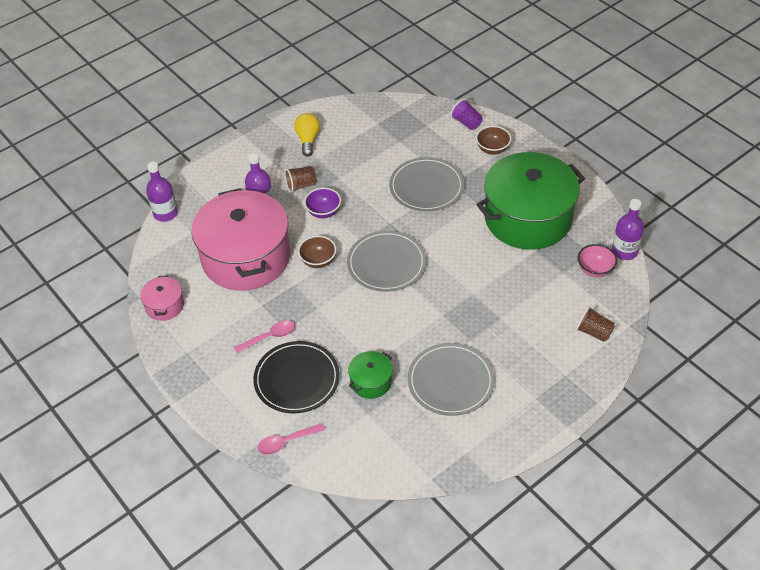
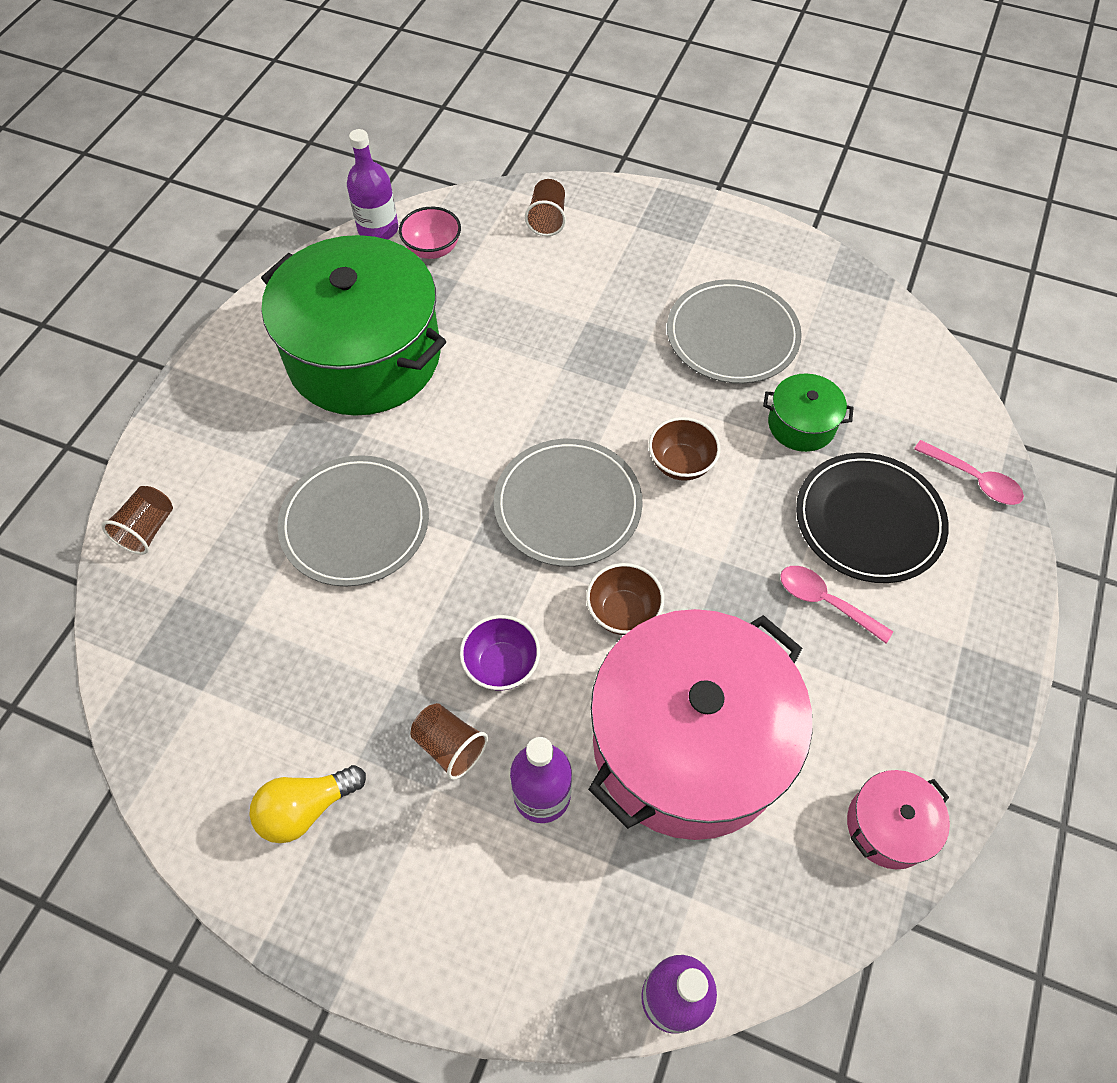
camera: 120 degrees left, 10 degrees up
purple cup [451,99,483,130] -> brown cup [101,486,173,555]
brown bowl [476,126,511,155] -> brown bowl moved to [649,417,720,481]

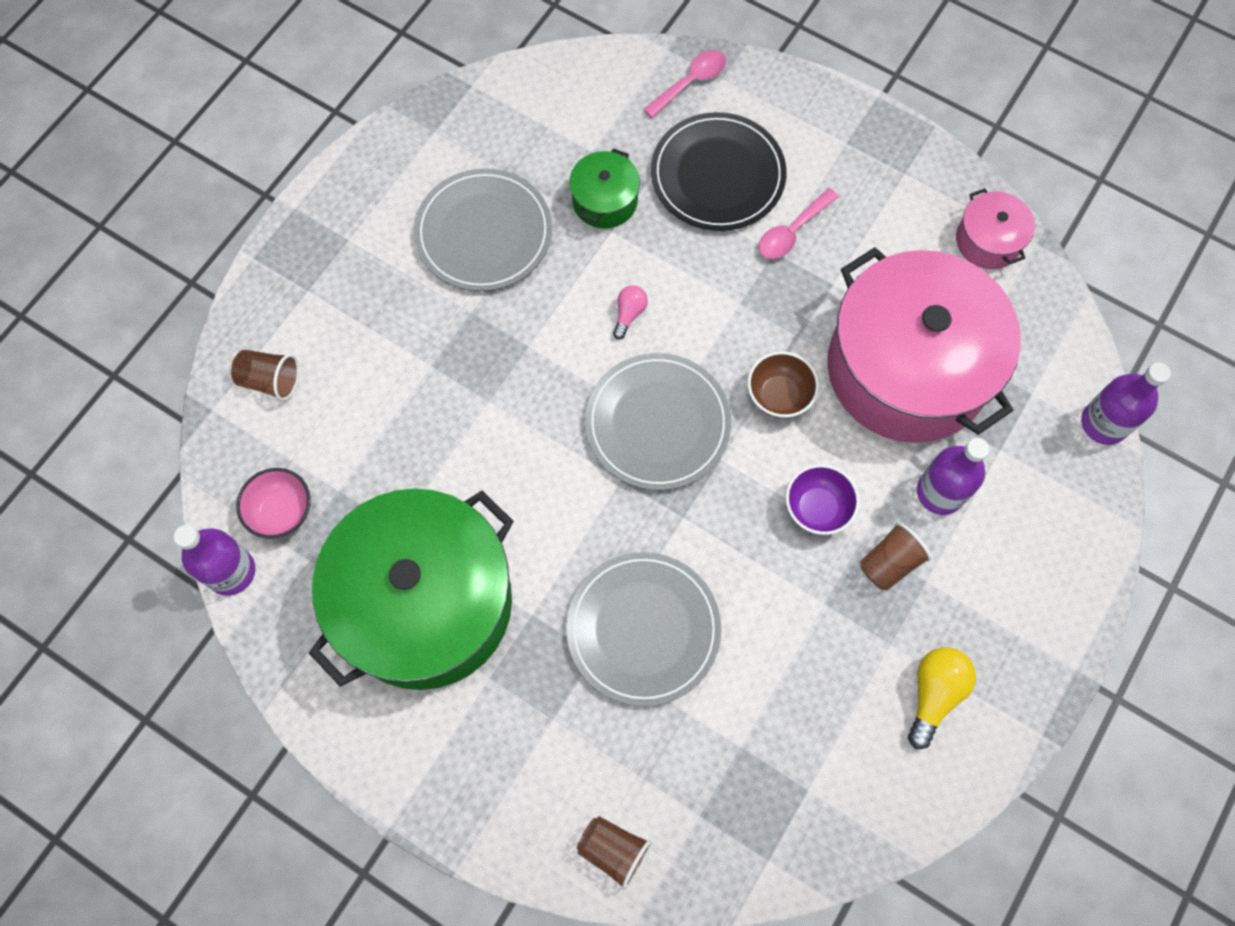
camera: 80 degrees left, 10 degrees up
yellow light bulb [249,765,366,843] -> yellow light bulb turned 135 degrees counterclockwise [908,647,976,749]
brown bowl [649,417,720,481] -> pink light bulb [613,285,648,339]

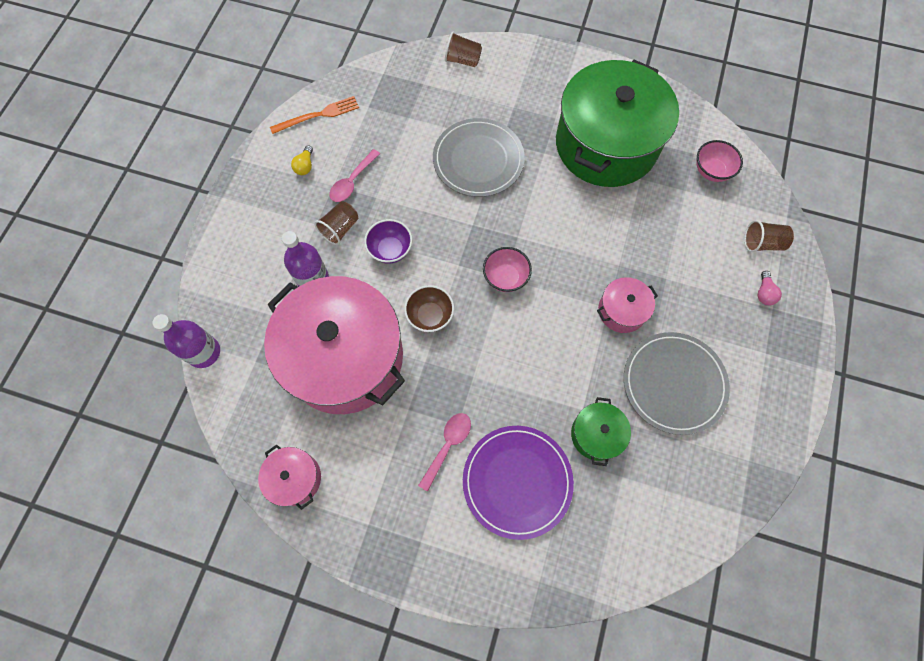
camera: 165 degrees right, 0 degrees up
purple bottle [174,525,255,596] -> none
grey plate [585,353,731,490] -> pink bowl [483,247,532,292]
pink light bulb [613,285,648,339] -> pink light bulb moved to [757,271,782,305]
pink spoon [643,50,726,118] -> pink spoon moved to [329,149,380,202]
black plate [651,112,787,231] -> purple plate [463,426,574,540]
yellow light bulb [908,647,976,749] -> yellow light bulb [291,145,313,175], size x0.60
none -> orange fork [270,96,359,134]
none -> pink pot [597,277,658,333]

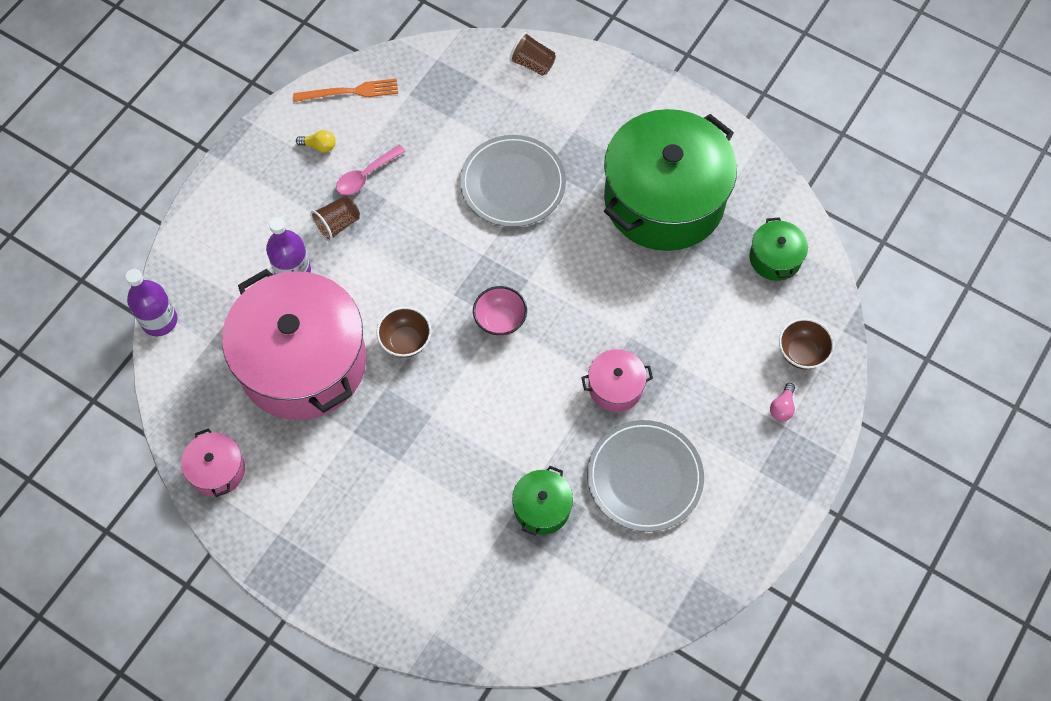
camera: 15 degrees right, 5 degrees down
yellow light bulb [291,145,313,175] -> yellow light bulb turned 105 degrees counterclockwise [296,130,336,153]
purple bowl [364,219,412,264] -> none
pink spoon [418,413,471,492] -> none
purple plate [463,426,574,540] -> none
pink bowl [696,140,743,182] -> green pot [749,217,808,281]
brown cup [744,220,794,252] -> brown bowl [779,318,834,370]

